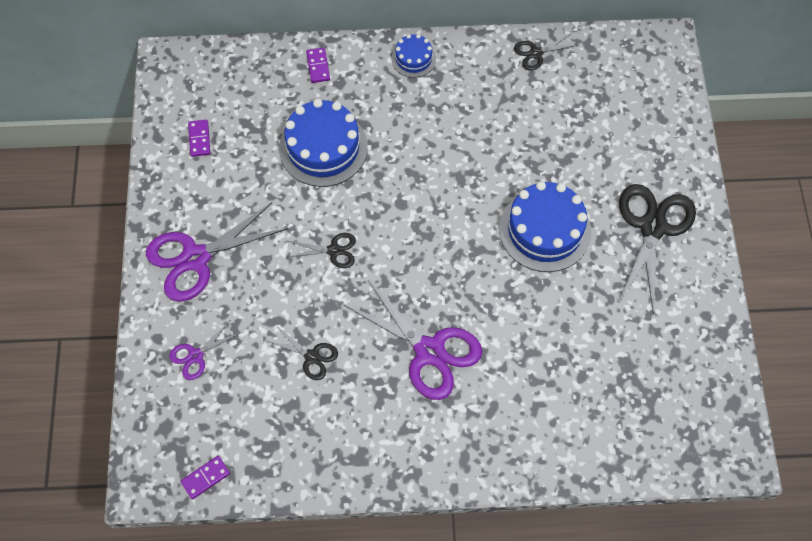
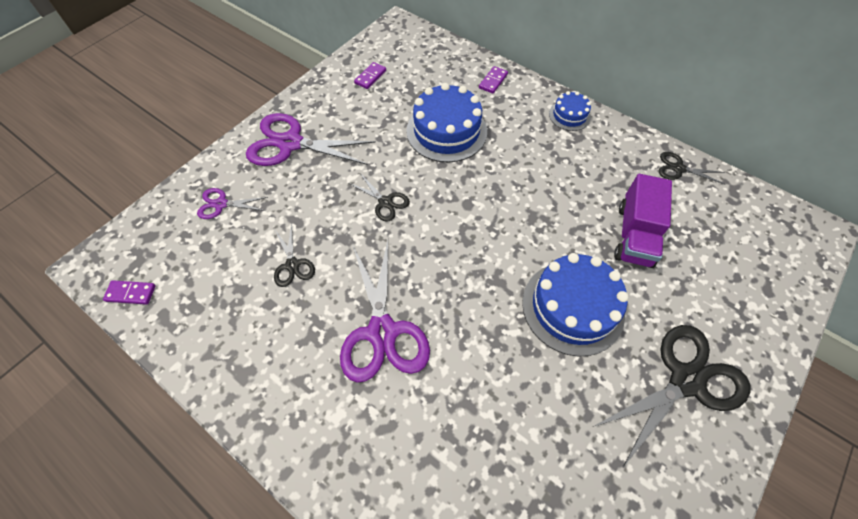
camera: 40 degrees right, 5 degrees down
none -> purple truck [614,174,672,268]

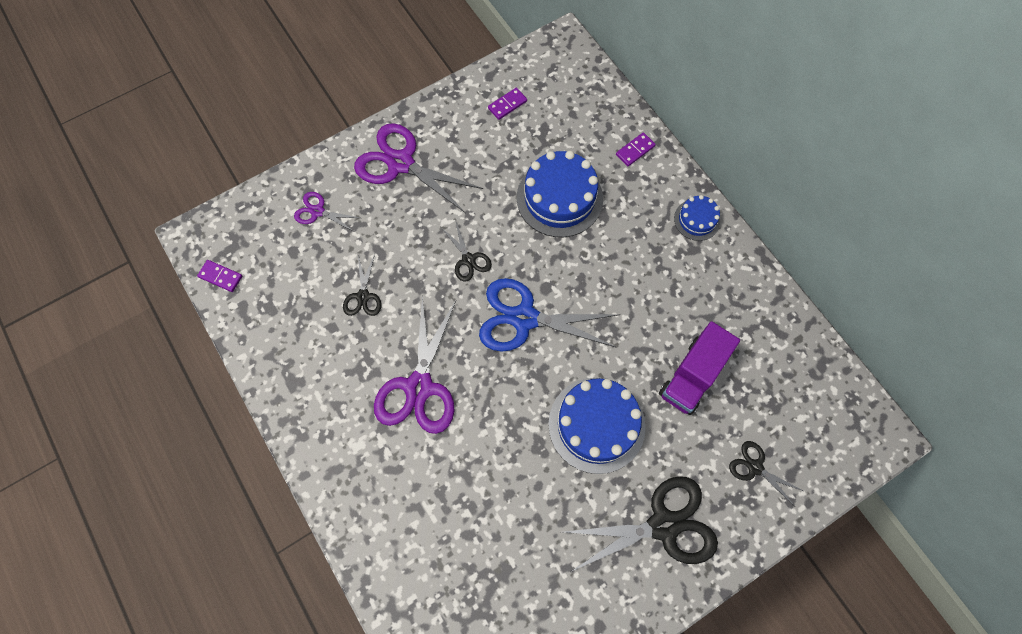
camera: 20 degrees right, 10 degrees up
black scissors [659,152,725,184] -> black scissors moved to [729,441,805,505]
none -> blue scissors [479,278,620,351]

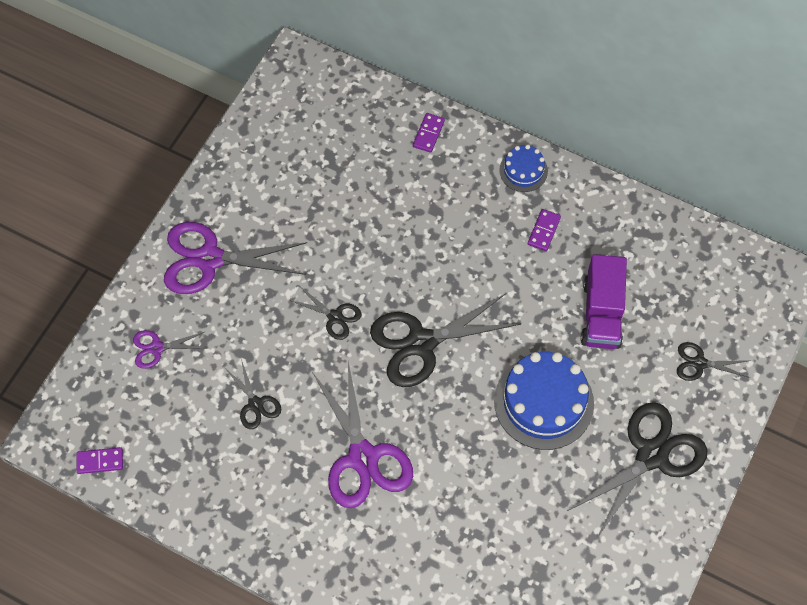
camera: 30 degrees left, 5 degrees down
blue scissors [479,278,620,351] -> black scissors [370,293,521,387]
purple domino [488,88,527,120] -> purple domino moved to [528,209,561,251]
blue cake [517,151,603,237] -> none

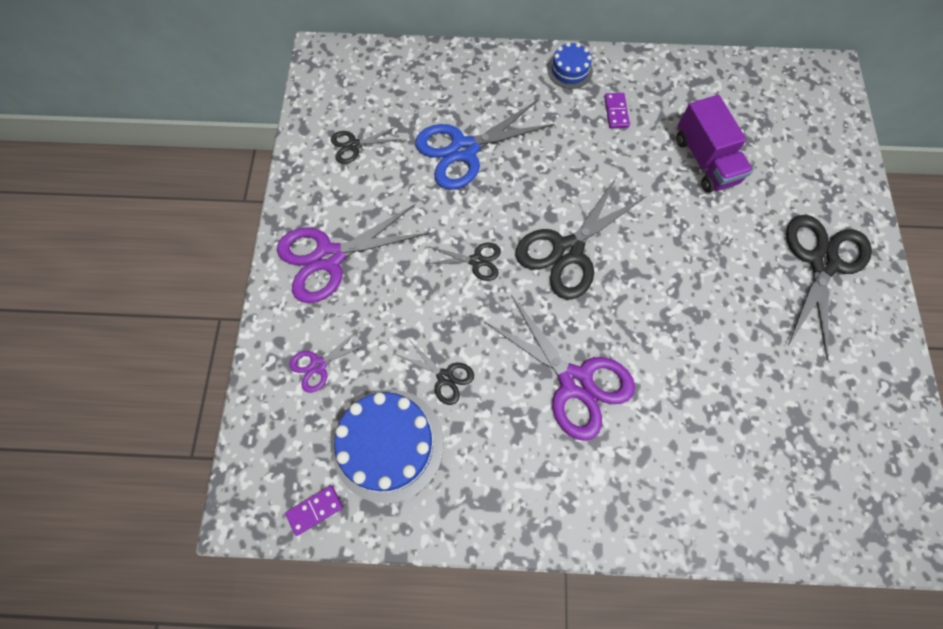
camera: 25 degrees left, 5 degrees up
purple domino [413,113,445,153] -> none
blue cake [494,352,594,450] -> blue cake moved to [332,390,444,504]
black scissors [677,342,750,381] -> black scissors moved to [331,126,402,164]
none -> blue scissors [415,101,555,190]

